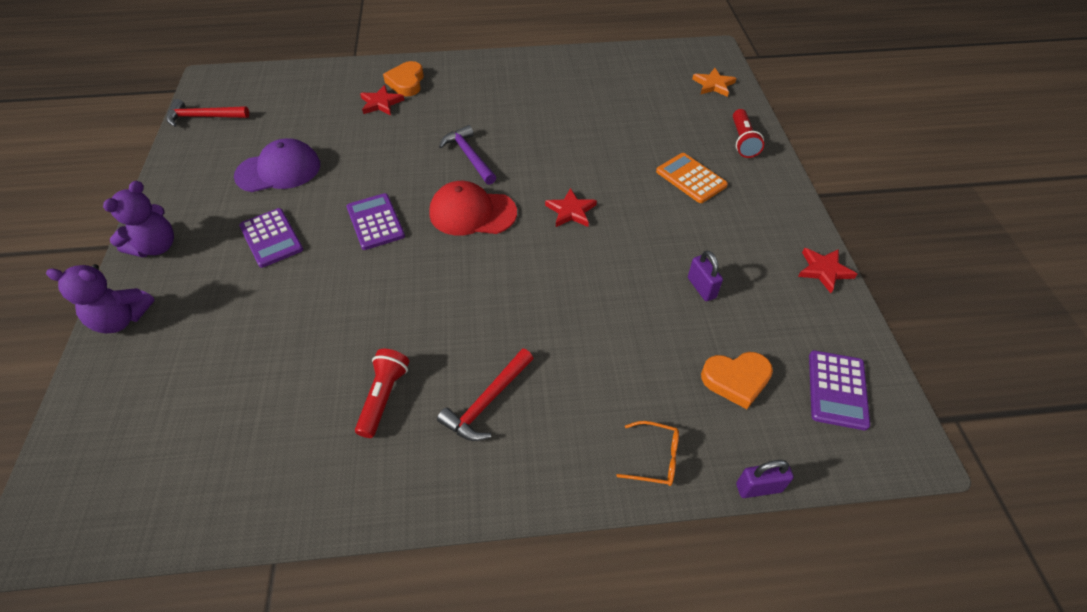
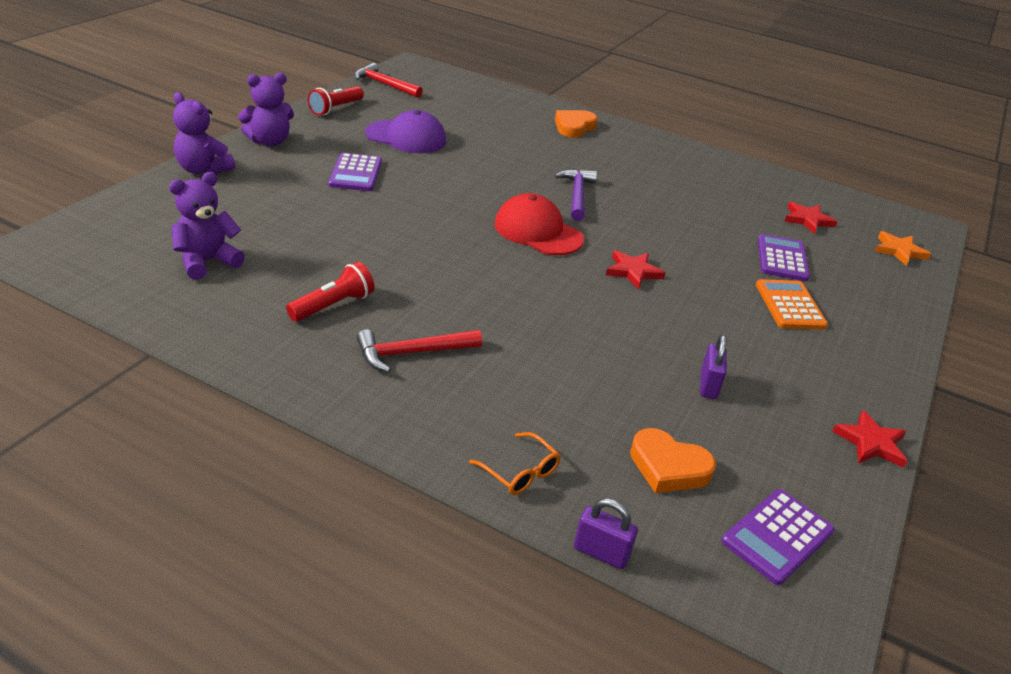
camera: 30 degrees right, 15 degrees down
purple calculator [346,193,405,250] -> purple calculator moved to [758,234,810,281]
red star [360,85,404,115] -> red star moved to [784,202,838,234]
red flashlight [733,109,764,158] -> red flashlight moved to [308,86,364,115]
none -> purple teddy bear [169,172,245,280]

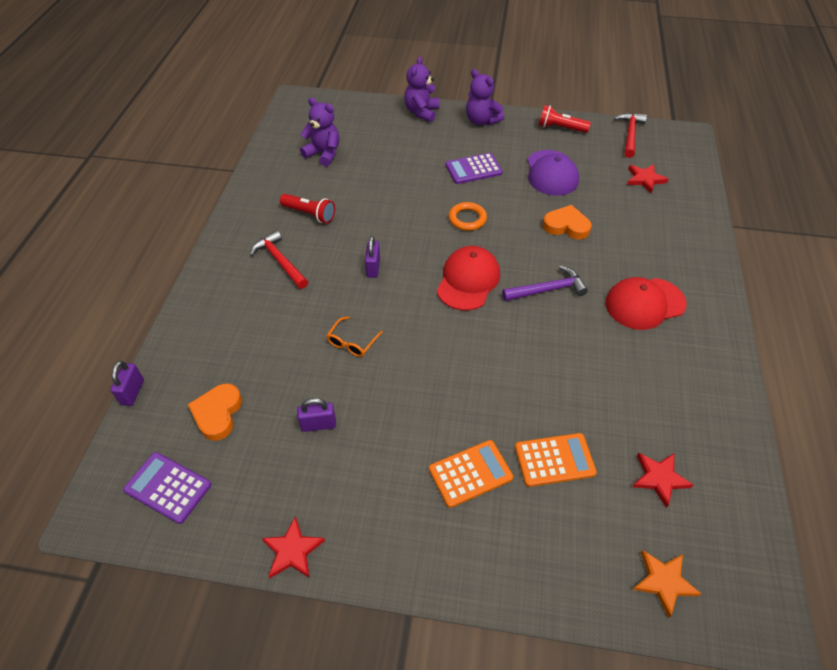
camera: 75 degrees right, 15 degrees up
orange glasses [469,432,561,495] -> orange glasses moved to [327,316,383,357]
orange heart [555,110,598,138] -> orange heart moved to [543,205,592,239]
red star [606,250,665,289] -> red star moved to [627,164,668,193]
purple calculator [758,234,810,281] -> orange calculator [515,433,597,487]
none -> purple padlock [365,236,380,278]
none -> orange ring [449,202,487,231]
none -> red cap [605,277,687,330]

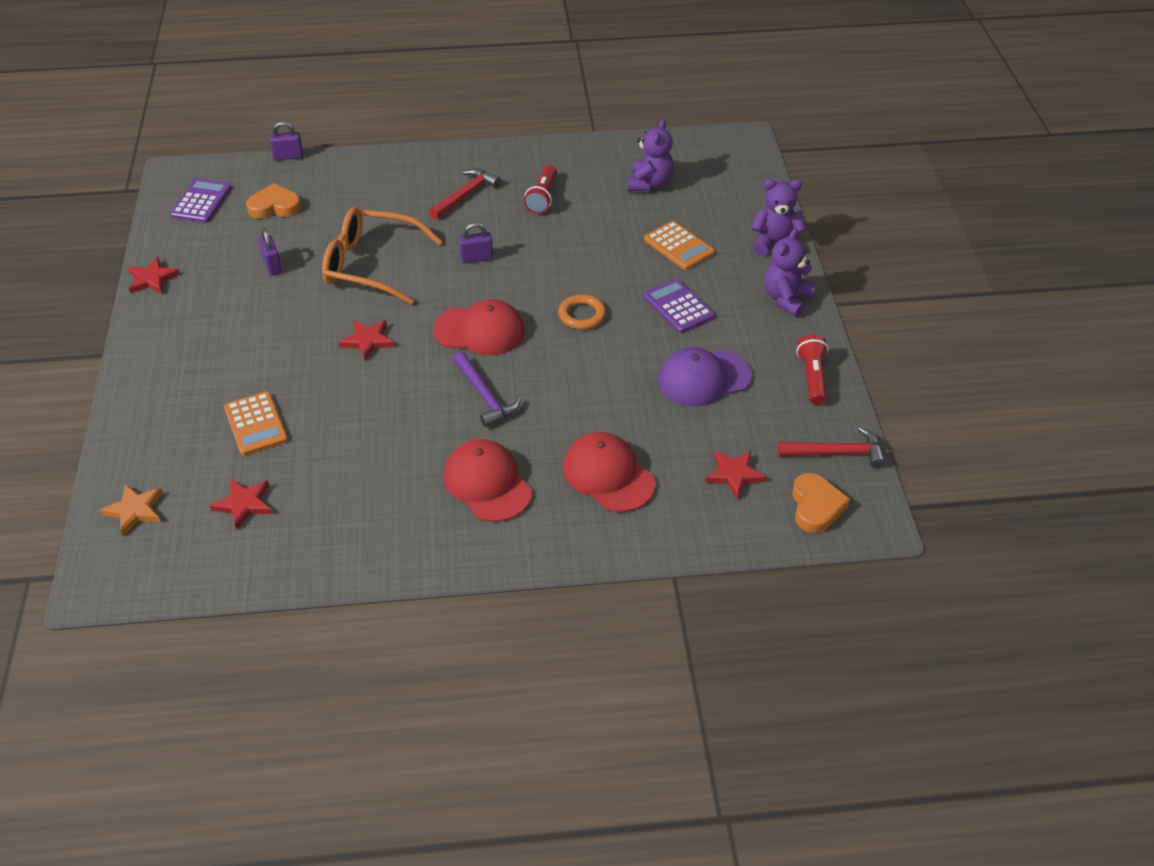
camera: 75 degrees right, 5 degrees down
orange glasses [327,316,383,357] -> orange glasses [322,207,442,304], size x2.29
orange calculator [429,440,513,508] -> orange calculator moved to [644,221,715,270]
orange heart [543,205,592,239] -> orange heart moved to [792,473,850,533]
none -> red star [339,320,394,360]
none -> red cap [563,432,656,512]

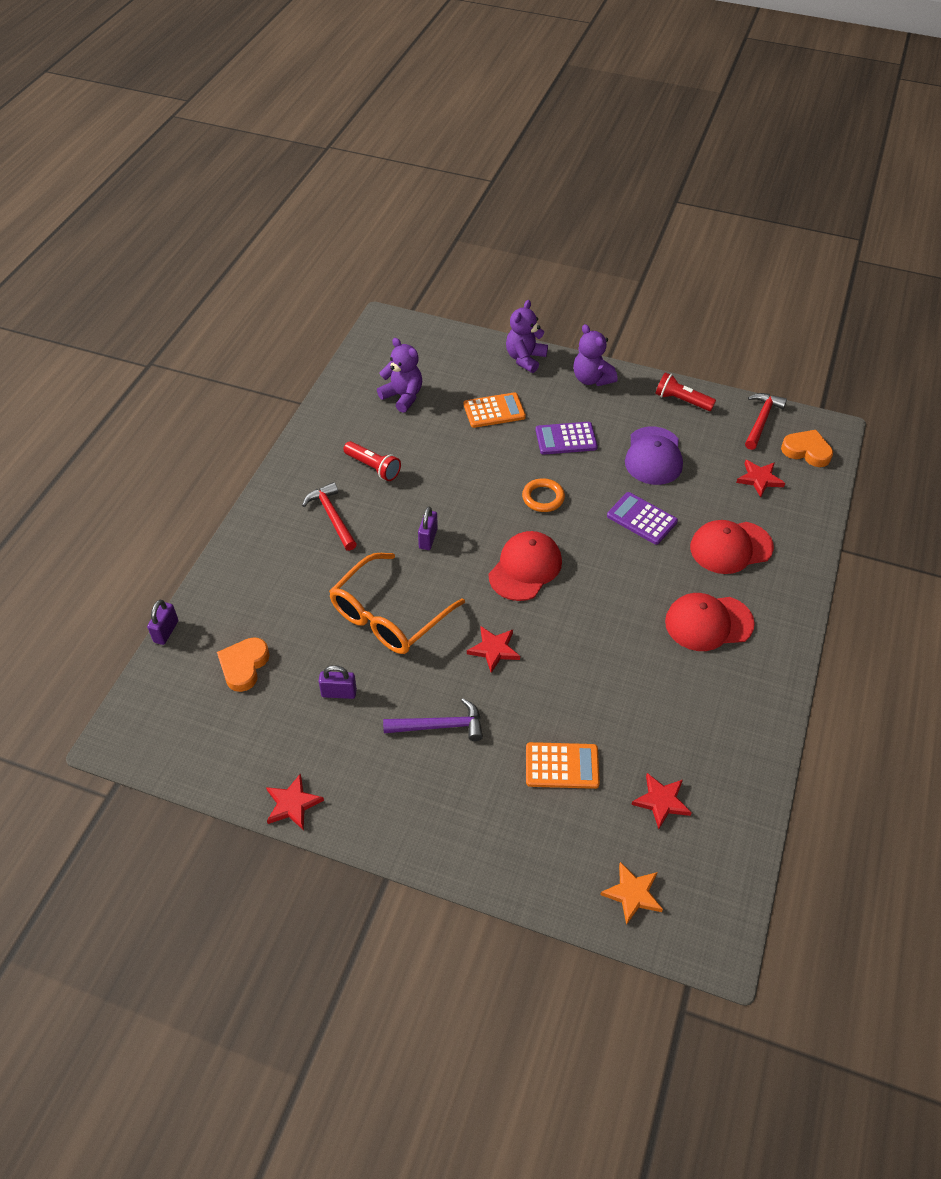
camera: 65 degrees left, 5 degrees up
purple calculator [170,178,231,223] -> purple calculator moved to [607,492,678,545]
purple hammer [453,352,521,427] -> purple hammer moved to [383,698,483,741]

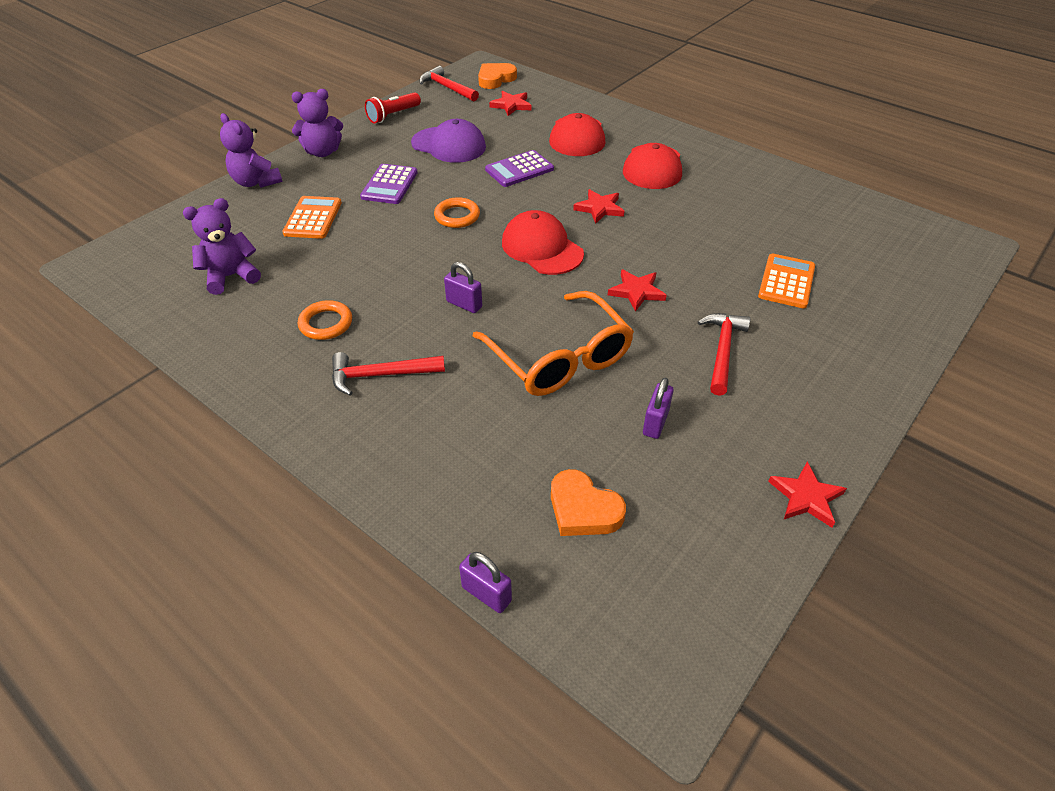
camera: 70 degrees left, 5 degrees down
red flashlight [343,441,401,481] -> orange ring [298,300,352,340]
purple hammer [383,698,483,741] -> red hammer [698,313,751,396]
orange star [600,862,663,925] -> none
red star [631,773,692,829] -> red star moved to [573,189,624,224]

